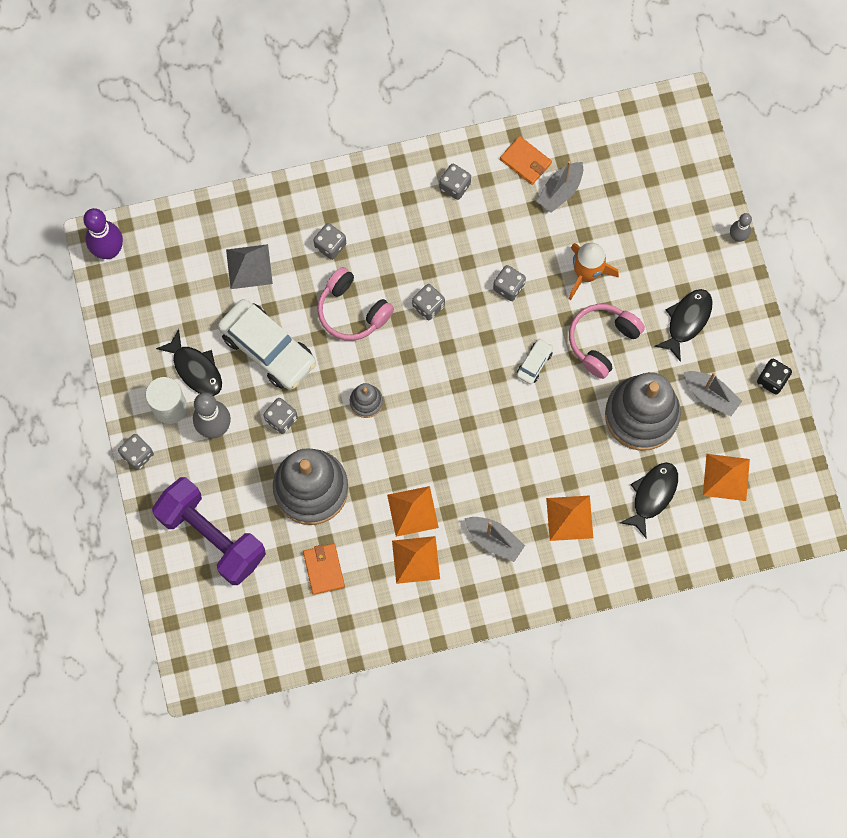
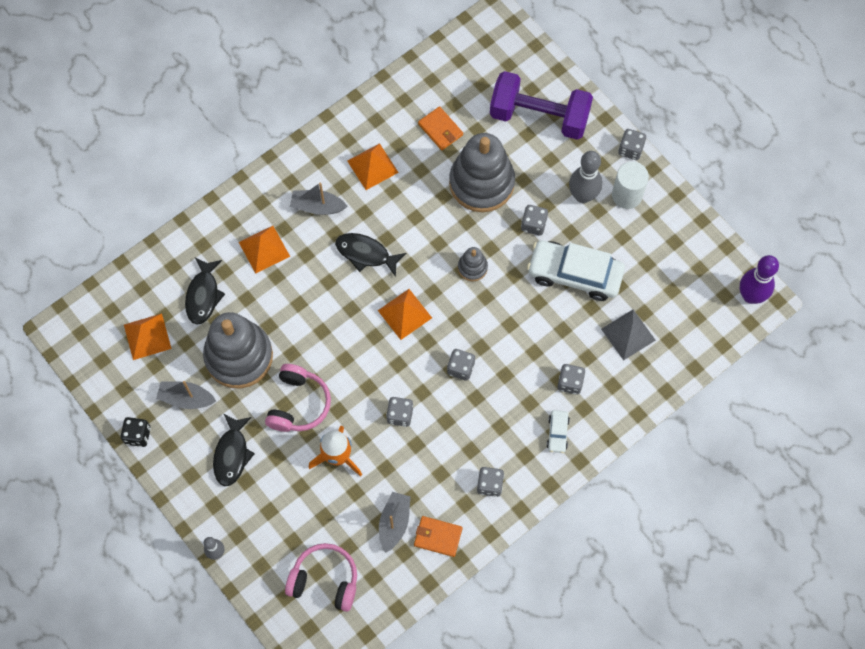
camera: 155 degrees right, 5 degrees down
black fish [156,329,222,396] -> black fish moved to [335,233,406,277]
pink headphones [317,267,394,341] -> pink headphones moved to [285,543,357,612]
orange pyramid [387,486,439,537] -> orange pyramid moved to [378,289,432,340]
white car [517,339,553,384] -> white car moved to [546,410,570,453]

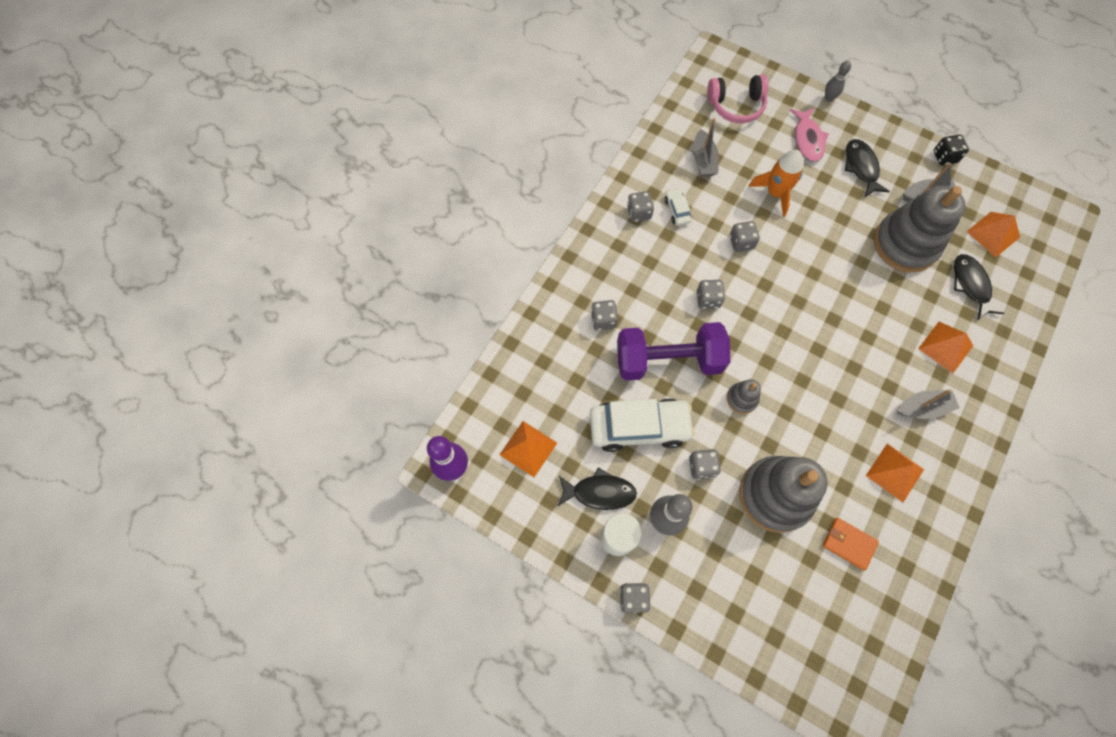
camera: 160 degrees right, 0 degrees up
pink headphones [265,364,331,432] -> none
black fish [335,233,406,277] -> black fish moved to [558,468,637,510]
orange pyramid [378,289,432,340] -> orange pyramid moved to [499,421,557,477]
orange wallet [414,516,463,557] -> none
purple dumbbell [490,71,593,140] -> purple dumbbell moved to [617,322,730,381]
white car [546,410,570,453] -> white car moved to [664,188,691,226]
grey pyramid [601,310,656,361] -> none
none -> pink fish [790,108,829,162]

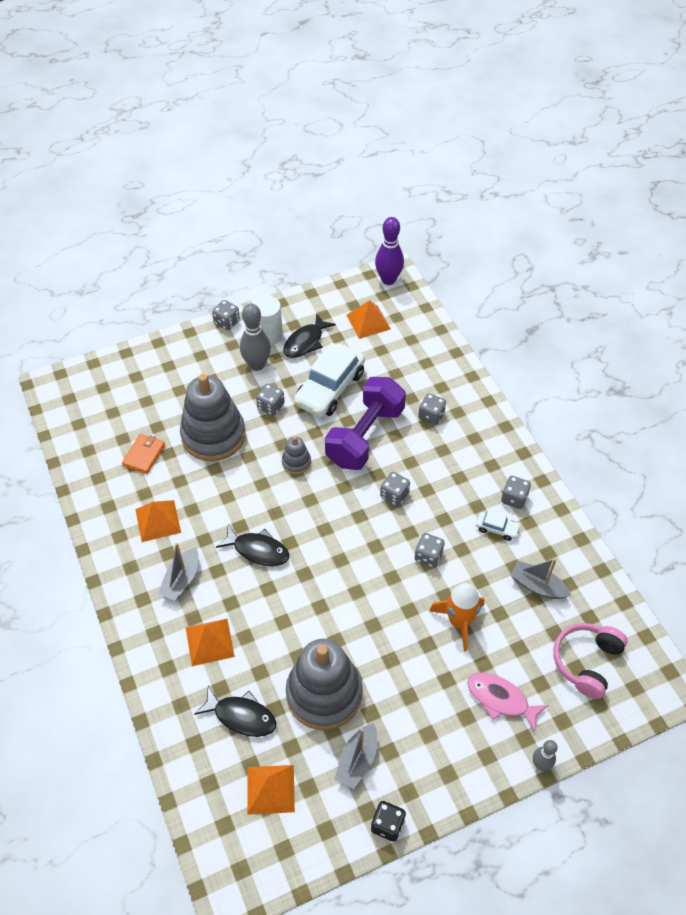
camera: 125 degrees right, 15 degrees down
orange wallet [823,518,879,570] -> orange wallet turned 45 degrees counterclockwise [122,434,165,474]
black fish [845,139,890,198] -> black fish moved to [216,525,290,566]

